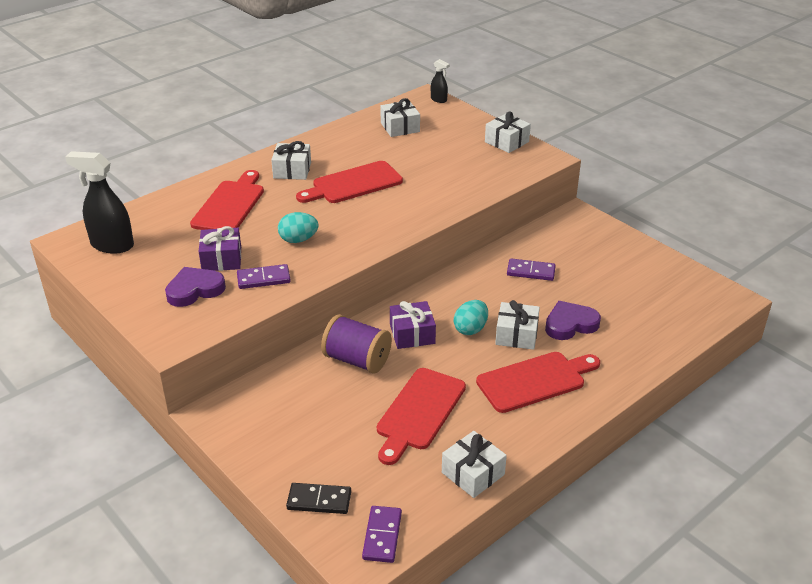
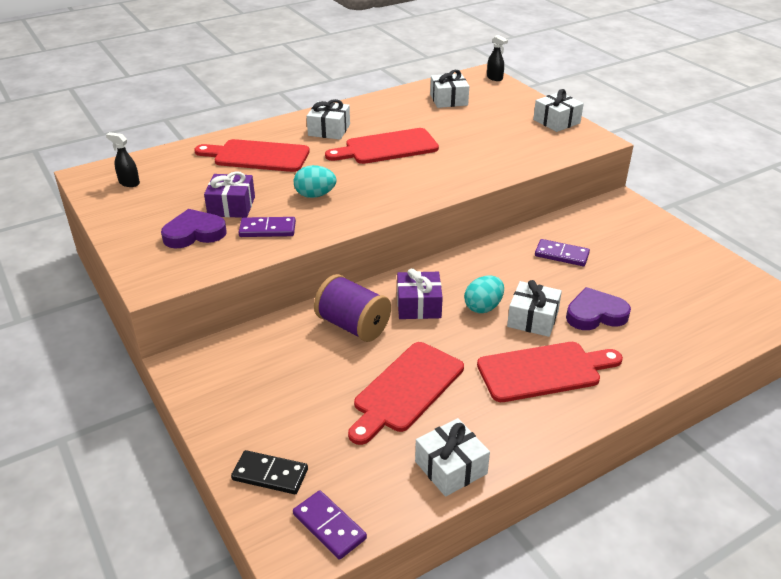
camera: 10 degrees right, 0 degrees up
black spray bottle [65,151,134,254] -> black spray bottle [106,132,140,187], size x0.51
red cutting board [190,170,264,230] -> red cutting board turned 105 degrees counterclockwise [194,139,310,172]
purple domino [362,506,402,563] -> purple domino turned 60 degrees counterclockwise [293,490,367,560]

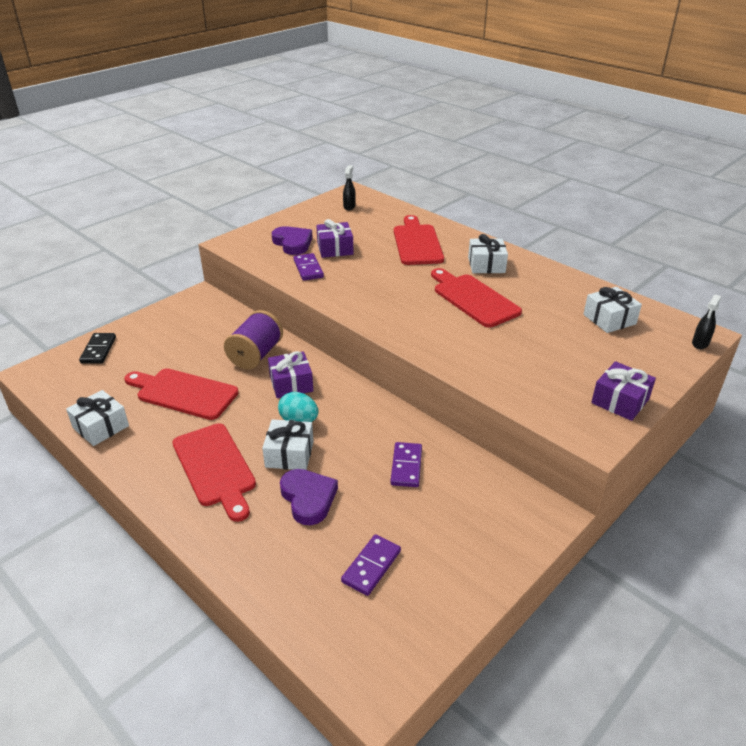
camera: 75 degrees right, 0 degrees up
purple domino [293,490,367,560] -> purple domino moved to [341,534,401,596]
turquoise egg [294,165,336,198] -> none
white gift [533,89,584,132] -> purple gift [591,361,656,421]

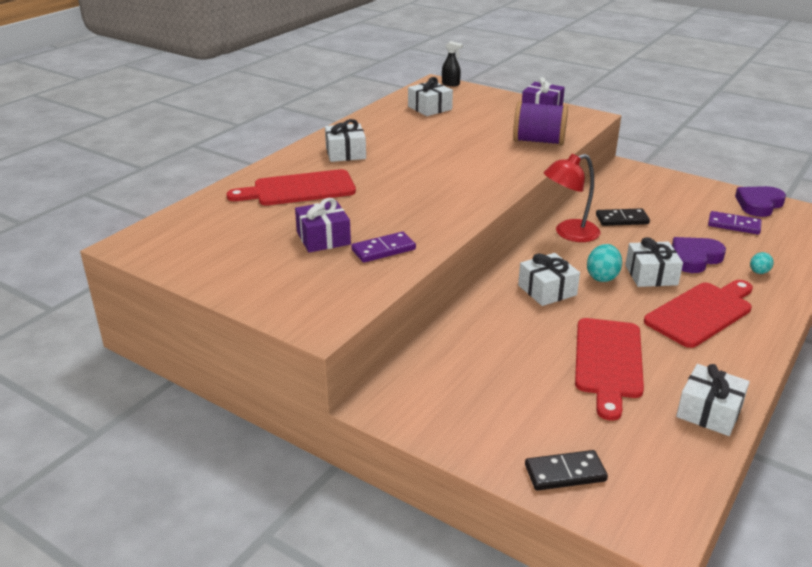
camera: 100 degrees left, 5 degrees down
purple spool [224,310,283,370] -> purple spool moved to [513,101,568,145]
purple gift [268,351,313,398] -> white gift [518,253,580,306]
purple heart [272,226,313,255] -> purple heart moved to [735,186,786,217]
black spray bottle [343,165,356,210] -> none
purple domino [390,442,422,487] -> black domino [596,208,650,226]
red cutting board [431,268,522,327] -> none
none -> red lamp [544,154,600,242]
none -> turquoise egg [750,252,774,274]

